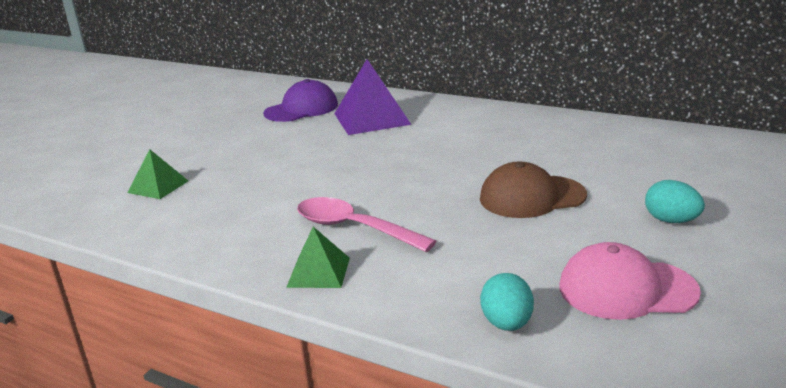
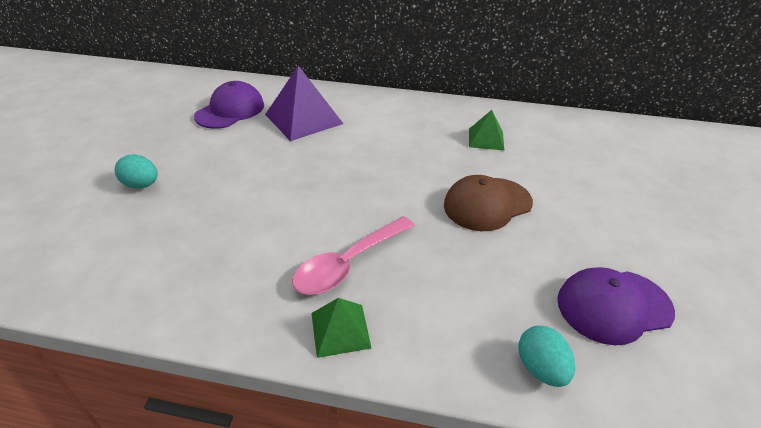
camera: 20 degrees left, 15 degrees up
green pyramid [128,149,188,199] -> green pyramid moved to [469,110,505,151]
pink spoon [297,197,437,252] -> pink spoon turned 60 degrees counterclockwise [292,216,415,295]
pink cap [560,242,701,320] -> purple cap [557,267,675,345]
turquoise egg [645,180,705,223] -> turquoise egg moved to [115,154,158,188]

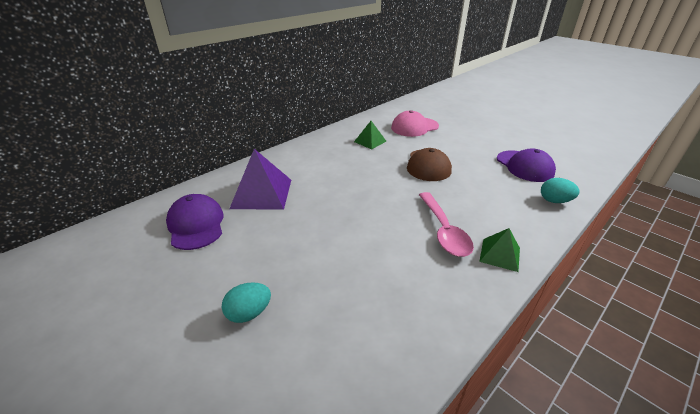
camera: 55 degrees left, 5 degrees down
purple cap [557,267,675,345] -> purple cap turned 45 degrees counterclockwise [497,148,556,182]
none -> pink cap [391,110,439,137]

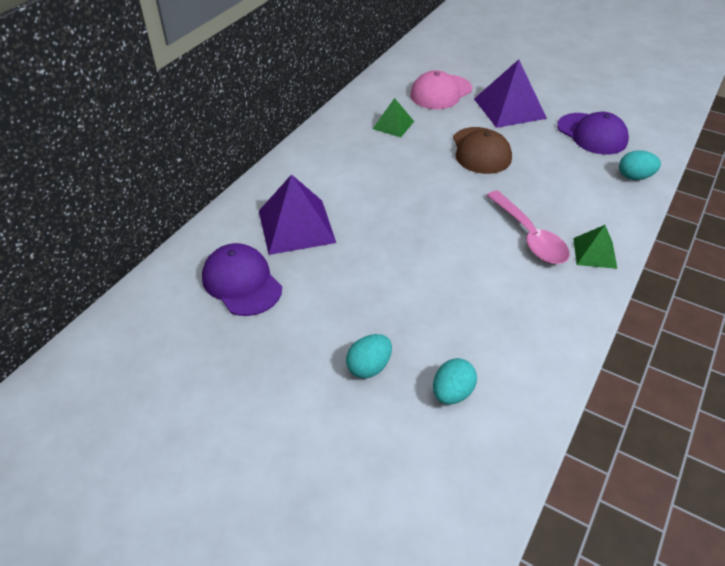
camera: 15 degrees left, 10 degrees up
none -> turquoise egg [433,358,477,405]
none -> purple pyramid [474,60,547,128]

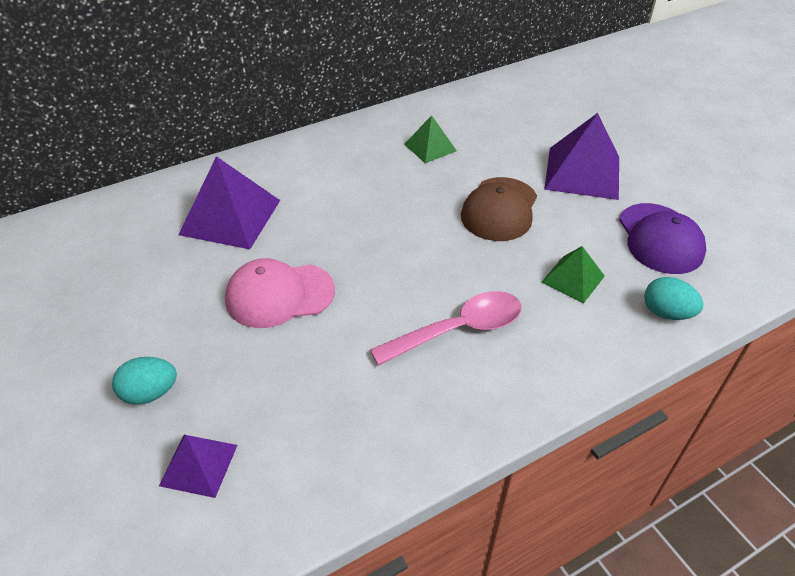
camera: 30 degrees right, 0 degrees up
purple cap [202,243,282,316] -> none
pink cap [410,70,472,109] -> pink cap moved to [225,258,335,328]
turquoise egg [433,358,477,405] -> purple pyramid [159,435,237,498]
pink spoon [486,190,570,264] -> pink spoon turned 120 degrees counterclockwise [370,291,522,366]
green pyramid [573,225,617,269] -> green pyramid moved to [541,246,605,304]

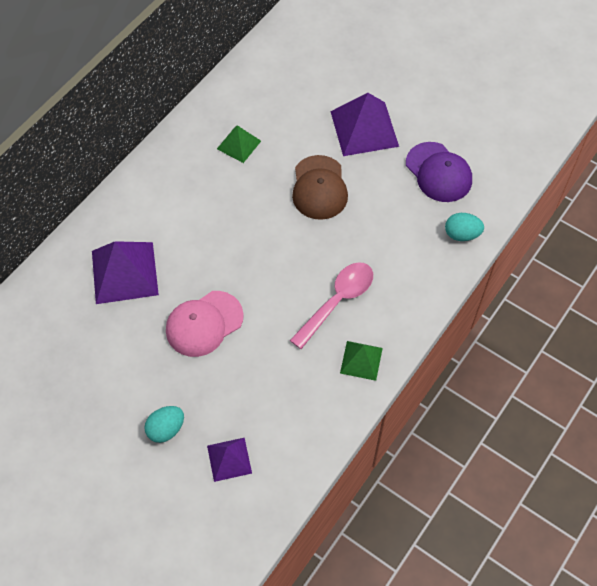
camera: 25 degrees left, 15 degrees up
green pyramid [541,246,605,304] -> green pyramid moved to [340,341,383,381]

